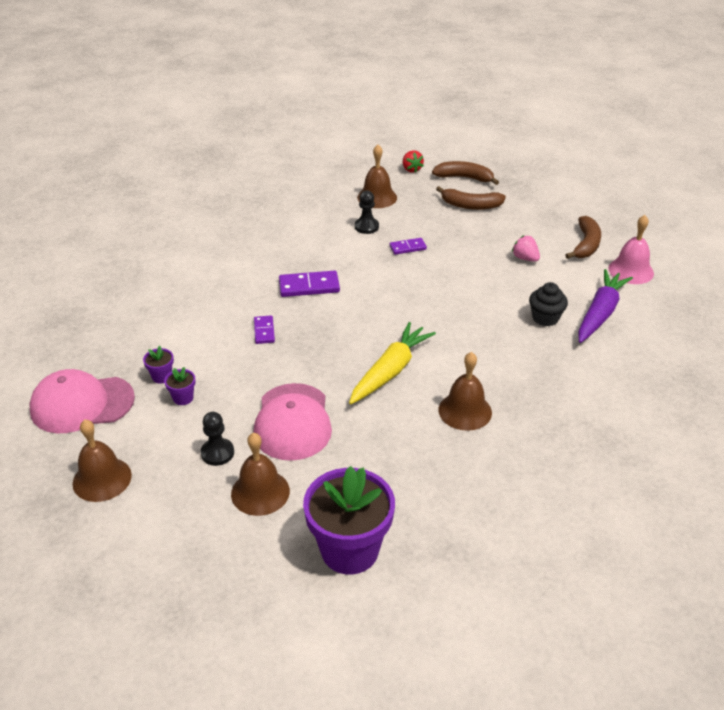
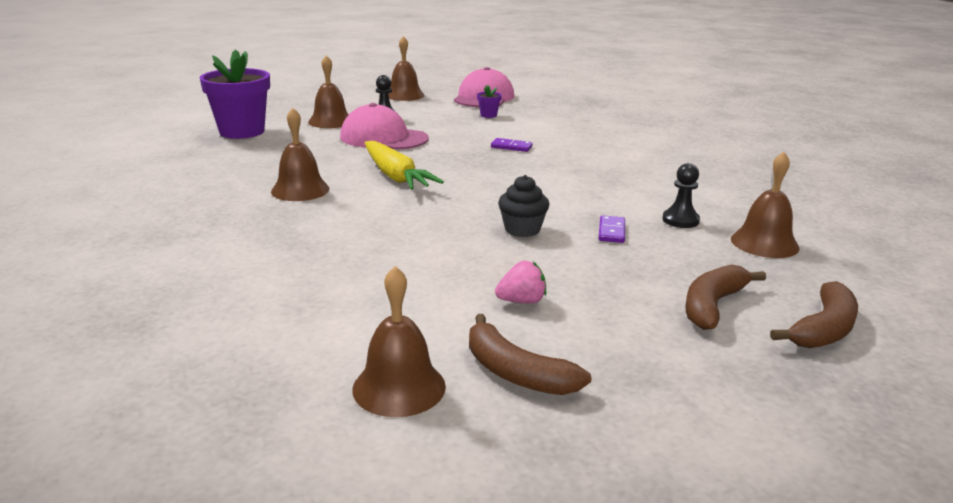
camera: 115 degrees right, 15 degrees down
purple flower pot [164,367,196,405] -> none
purple domino [279,270,340,297] -> none
red strawberry [403,150,424,173] -> none
black cupcake [529,282,568,326] -> black cupcake moved to [498,175,549,237]
purple carrot [578,269,633,343] -> none
pink bell [608,215,654,284] -> brown bell [352,266,446,417]

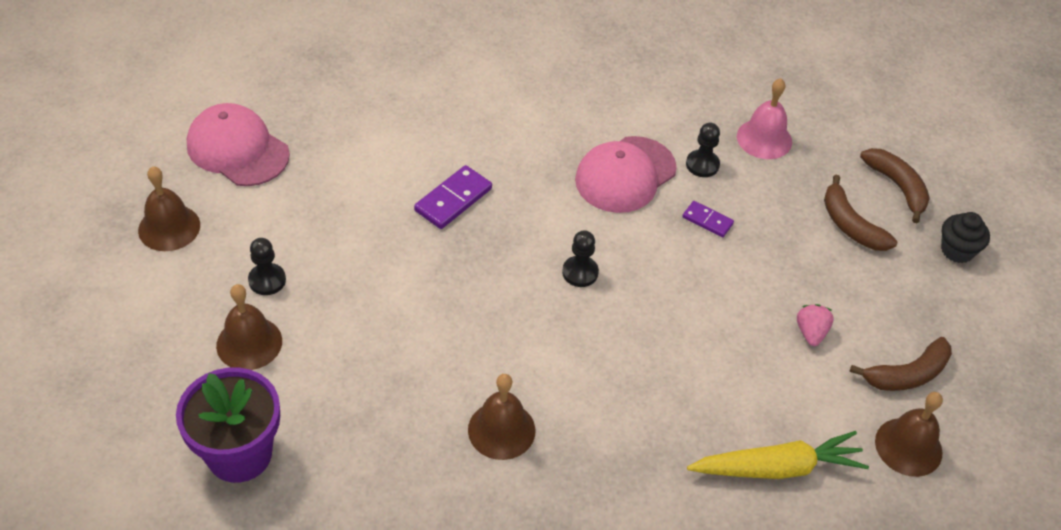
camera: 70 degrees left, 25 degrees up
pink cap [340,103,429,150] -> pink cap moved to [575,136,677,213]
yellow carrot [365,141,444,190] -> yellow carrot moved to [687,431,869,479]
purple flower pot [477,85,502,118] -> none
purple domino [491,138,533,152] -> purple domino [414,165,492,229], size x1.63
black cupcake [498,175,549,237] -> black cupcake moved to [941,212,990,263]
brown bell [731,152,799,258] -> pink bell [737,78,792,159]
none -> black pawn [562,230,599,287]

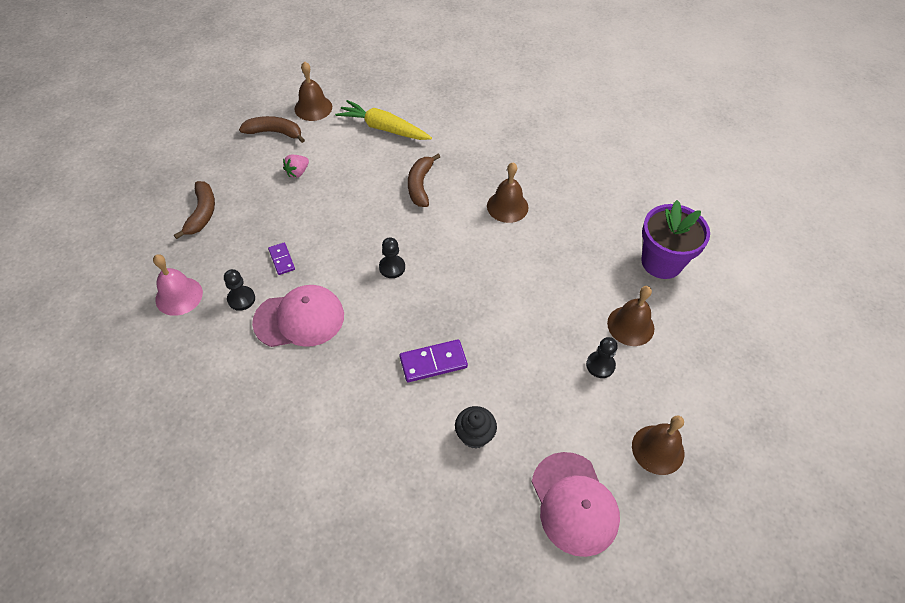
camera: 145 degrees left, 5 degrees up
brown banana [860,148,930,223] -> brown banana moved to [408,154,440,207]
black cupcake [941,212,990,263] -> black cupcake moved to [455,406,497,449]

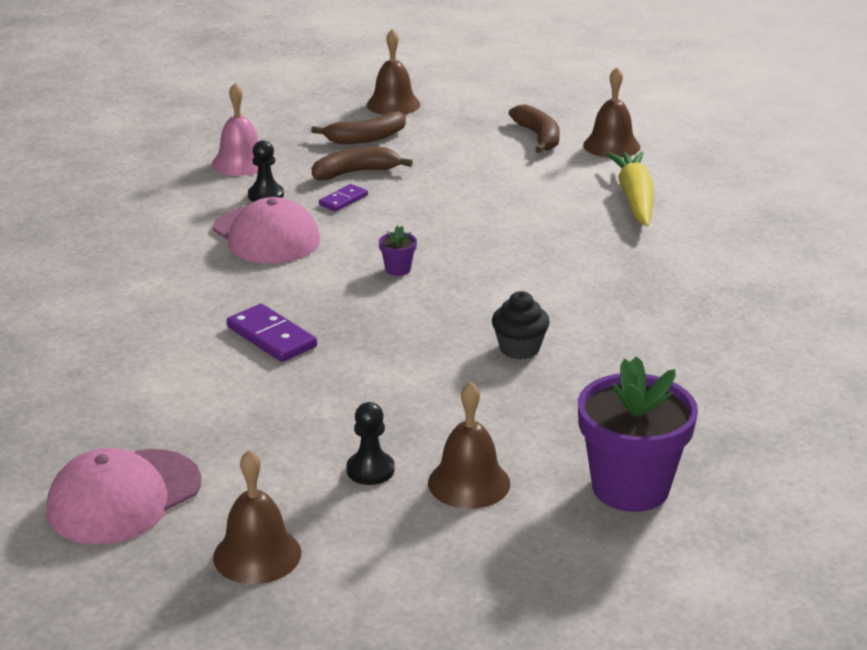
camera: 65 degrees right, 25 degrees down
pink strawberry [283,155,309,178] -> none
black pawn [379,237,405,278] -> purple flower pot [379,225,417,276]
brown banana [408,154,440,207] -> brown banana moved to [312,147,413,181]
black cupcake [455,406,497,449] -> black cupcake moved to [492,291,550,360]
brown bell [487,163,528,223] -> brown bell moved to [367,29,420,115]

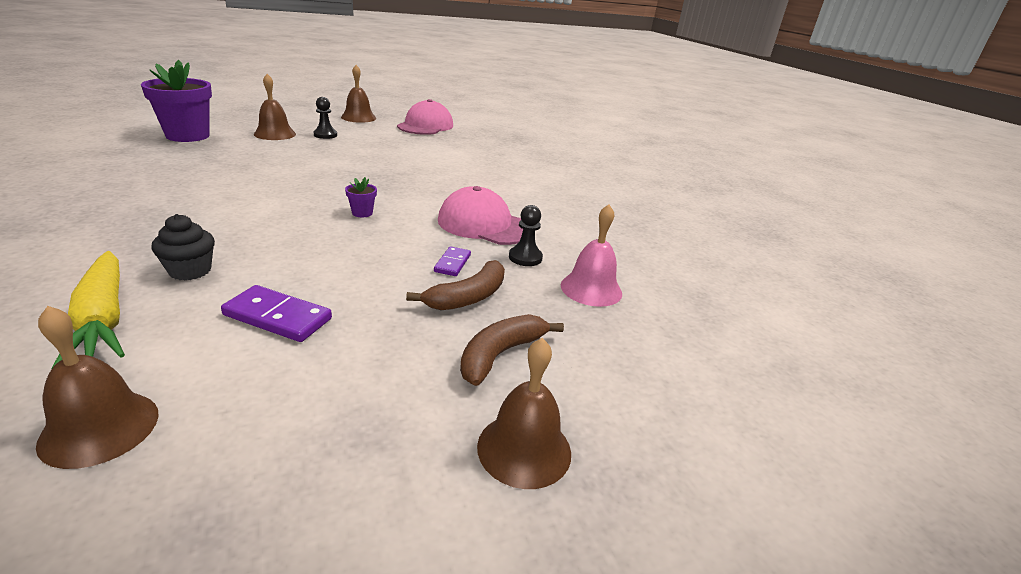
camera: 150 degrees right, 0 degrees up
purple domino [227,304,317,362] -> purple domino moved to [221,285,332,342]
black cupcake [492,291,550,360] -> black cupcake moved to [151,214,215,281]
brown banana [509,104,560,153] -> none

